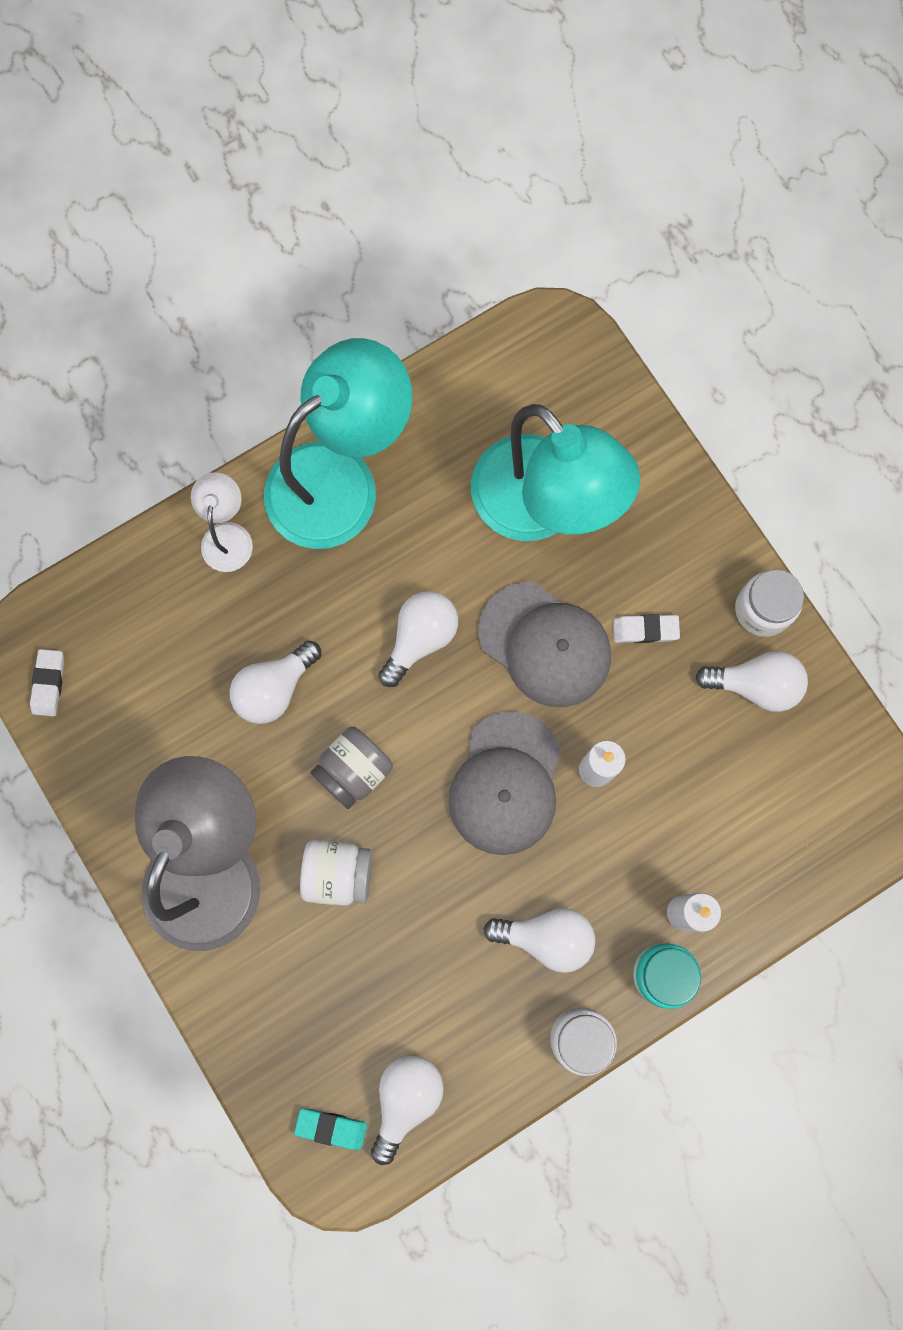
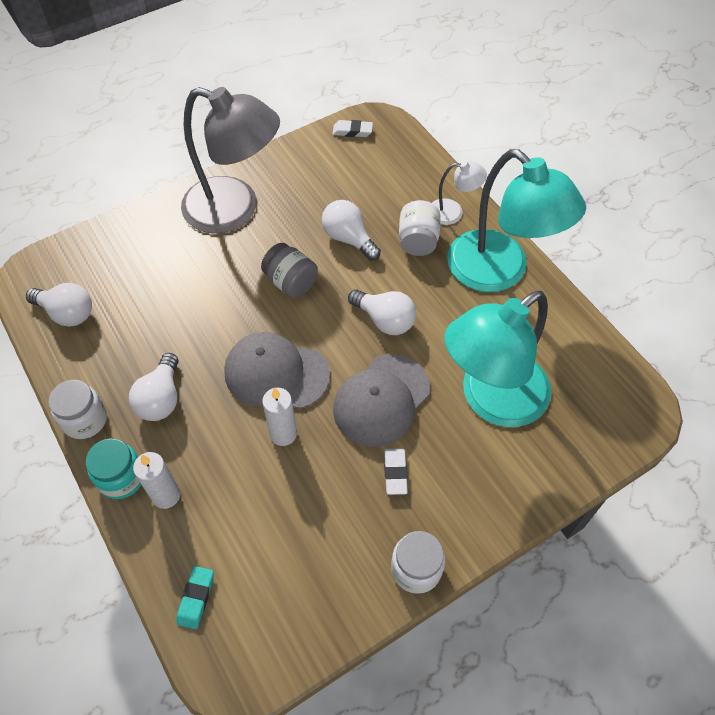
camera: 90 degrees right, 20 degrees down
turquoise eraser [294,1108,367,1150] -> turquoise eraser moved to [176,566,214,629]
white jar [300,840,372,906] -> white jar moved to [399,200,441,256]
white light bulb [696,651,808,712] -> none

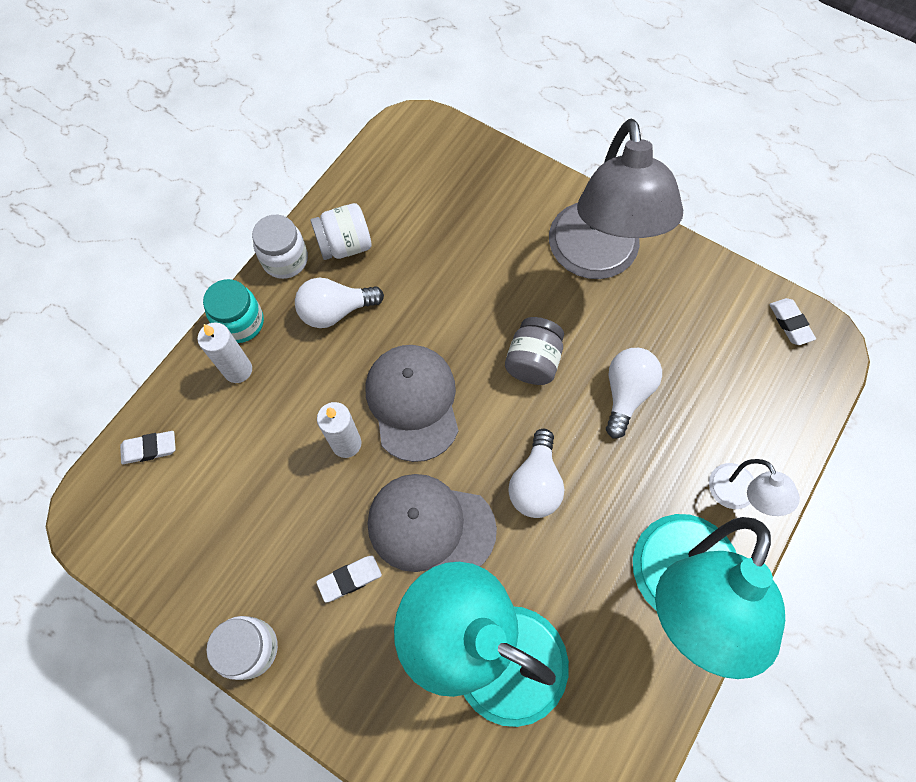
camera: 65 degrees right, 10 degrees up
white light bulb [26,283,92,327] -> none
turquoise eraser [176,566,214,629] -> white eraser [120,431,176,464]
white jar [399,200,441,256] -> white jar moved to [310,203,372,260]

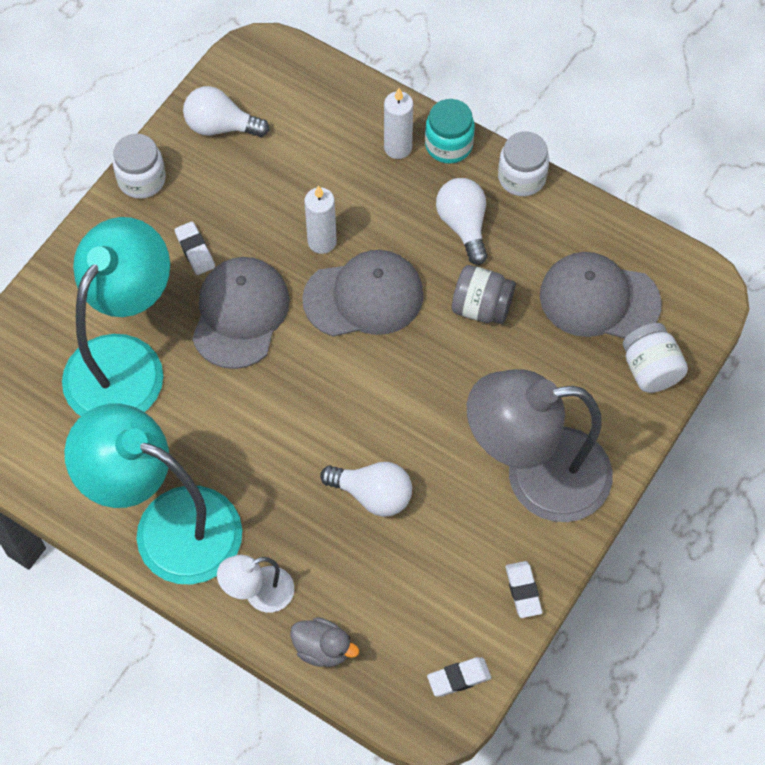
camera: 90 degrees right, 5 degrees down
white eraser [120,431,176,464] -> white eraser moved to [506,561,542,618]
white jar [310,203,372,260] -> white jar moved to [623,323,688,393]
grey jar [505,317,564,385] -> grey jar moved to [452,265,516,324]
white light bulb [509,429,564,518] -> white light bulb moved to [183,86,269,137]
none -> grey duck [290,617,359,667]
none -> grey cap [540,252,662,338]

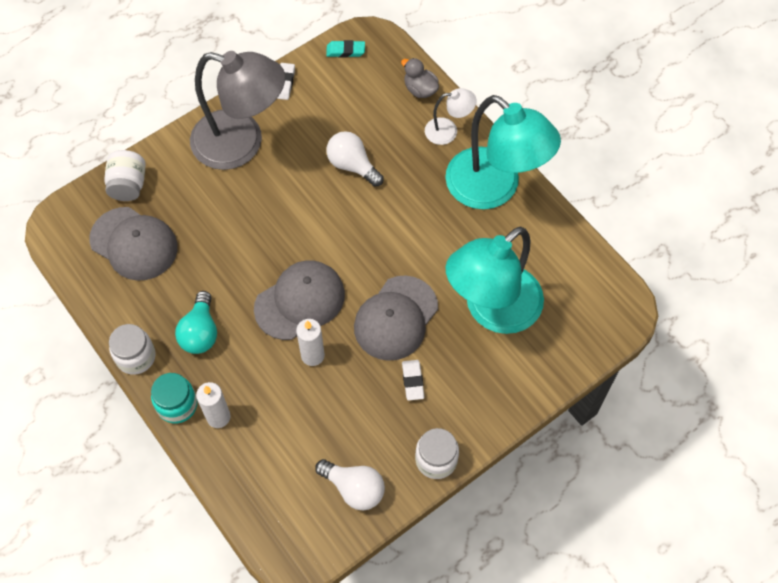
camera: 160 degrees left, 0 degrees up
grey cap [302,250,424,337] -> grey cap turned 135 degrees clockwise [254,260,345,340]
white eraser [427,657,491,697] -> turquoise eraser [326,40,365,57]
white light bulb [436,178,487,265] -> turquoise light bulb [175,291,217,354]
grey jar [452,265,516,324] -> none

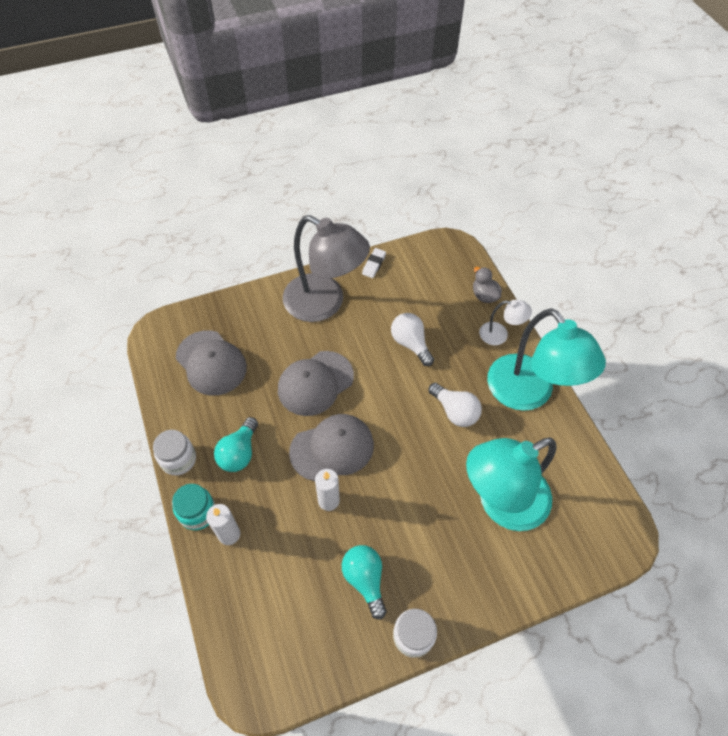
camera: 15 degrees right, 5 degrees down
white jar [104,150,146,201] -> none
white light bulb [315,459,385,511] -> white light bulb moved to [428,383,482,427]
turquoise eraser [326,40,365,57] -> none
grey cap [354,275,438,361] -> grey cap moved to [278,351,354,416]
white eraser [402,360,425,401] -> none
none -> turquoise light bulb [342,545,386,620]

